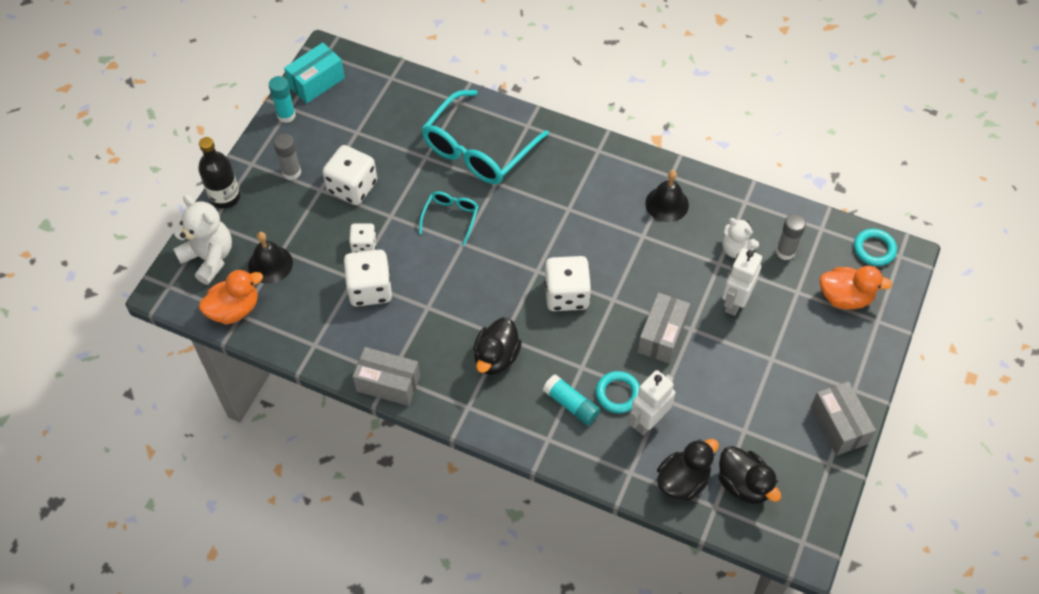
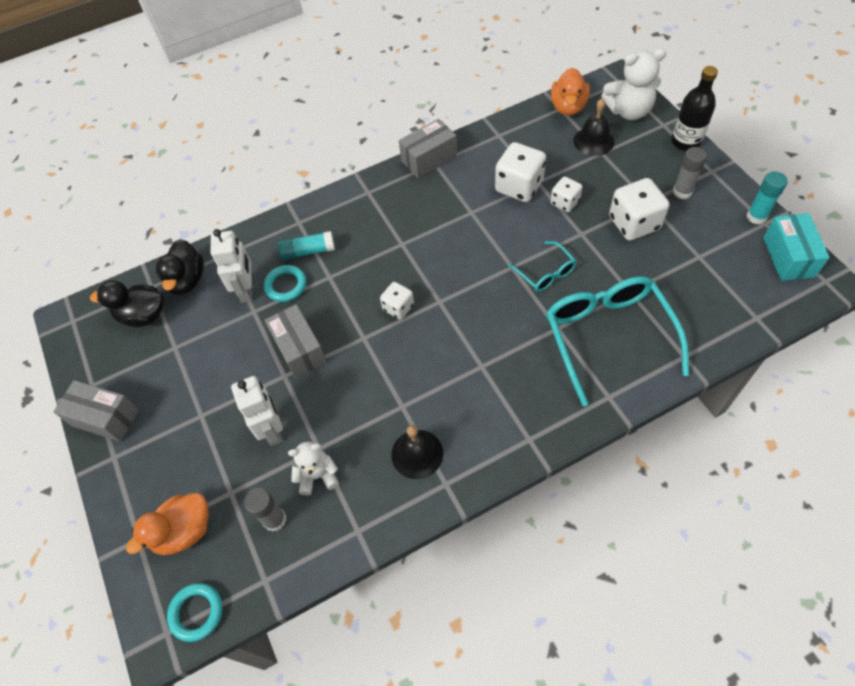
camera: 135 degrees right, 0 degrees up
black duck [473,317,522,375] -> none
white dice [544,256,591,311] -> white dice [380,282,414,320], size x0.58

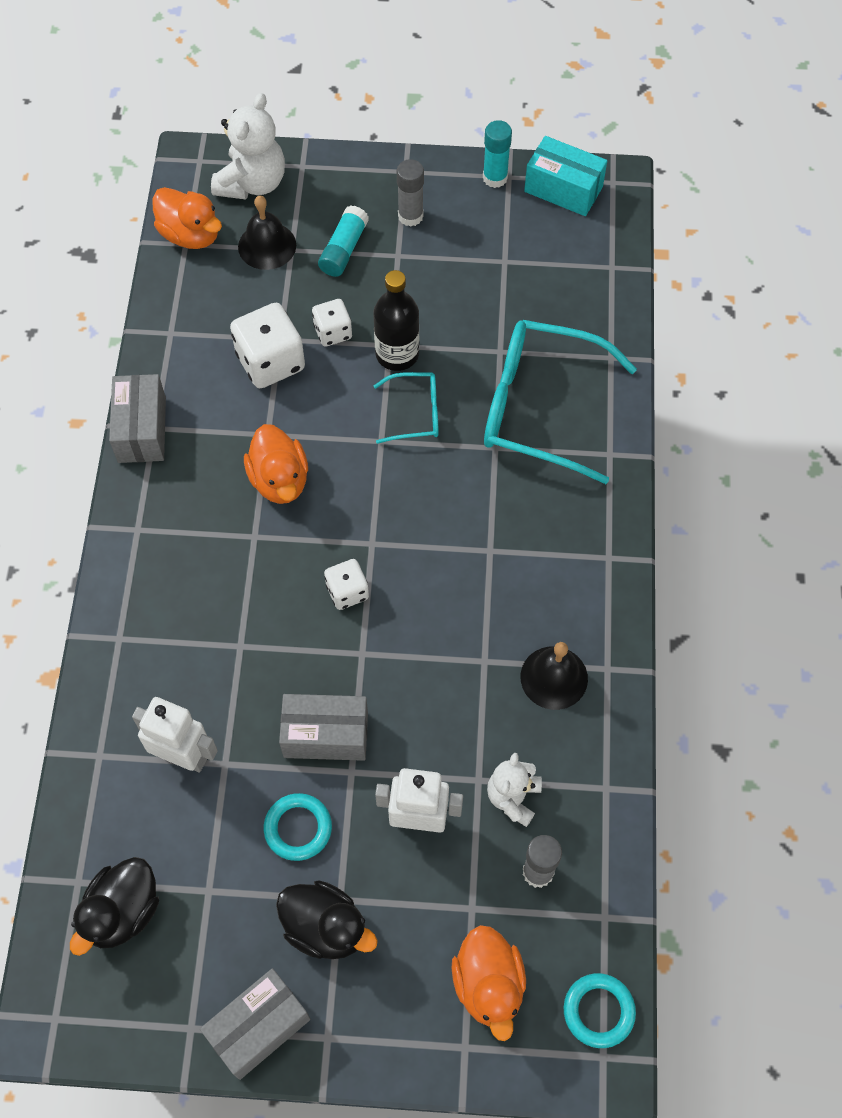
camera: 65 degrees left, 5 degrees up
black duck [156,239,204,295] -> black duck moved to [276,880,378,959]
turquoise ring [264,265,307,302] -> turquoise ring moved to [264,793,332,861]
turquoise glue stick [278,231,335,260] -> turquoise glue stick moved to [318,205,369,277]
white dice [609,178,669,241] -> none
black bottle [671,66,718,151] -> black bottle moved to [373,270,419,371]
none -> orange duck [244,424,308,504]

